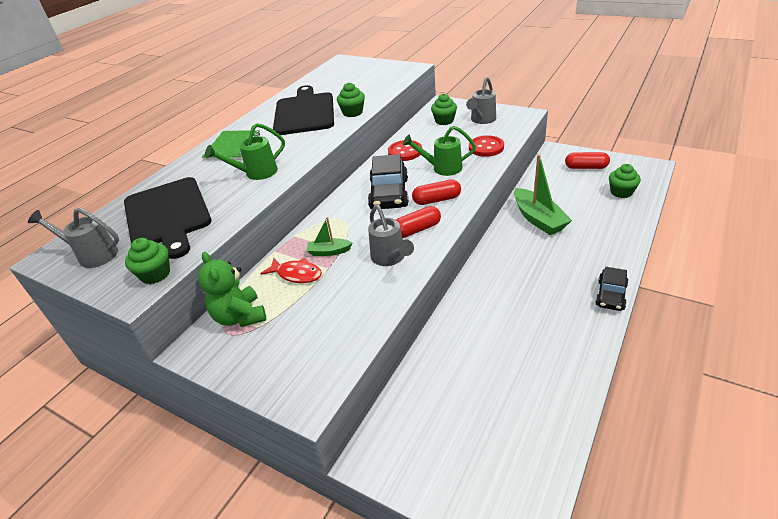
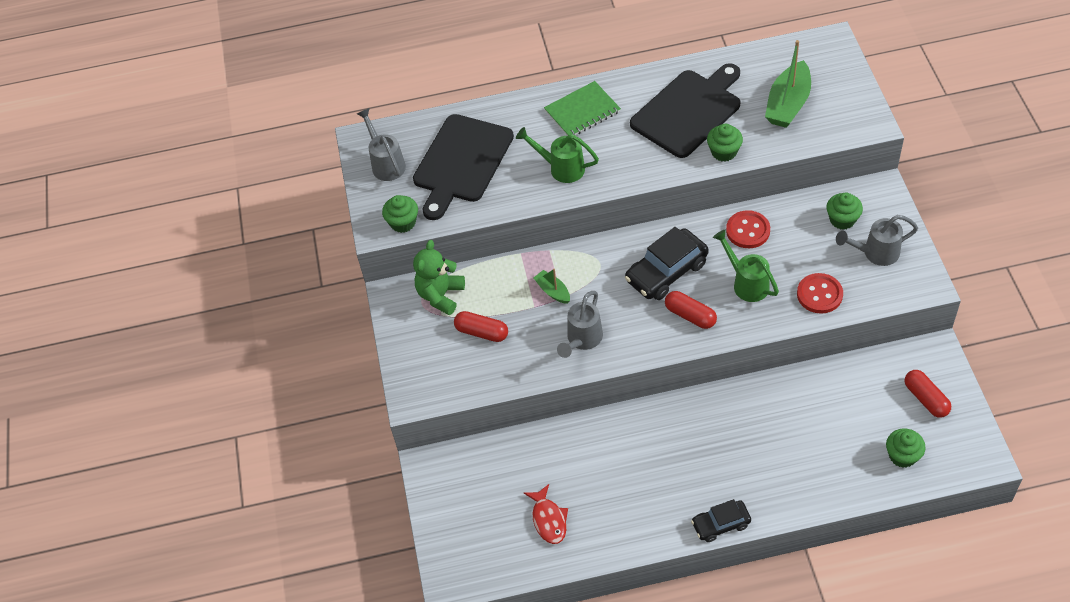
camera: 50 degrees right, 15 degrees up
red fish [260,258,322,283] -> red fish moved to [524,484,568,544]
red capsule [396,206,441,238] -> red capsule moved to [454,311,508,342]
green boat [514,154,572,235] -> green boat moved to [765,40,811,128]

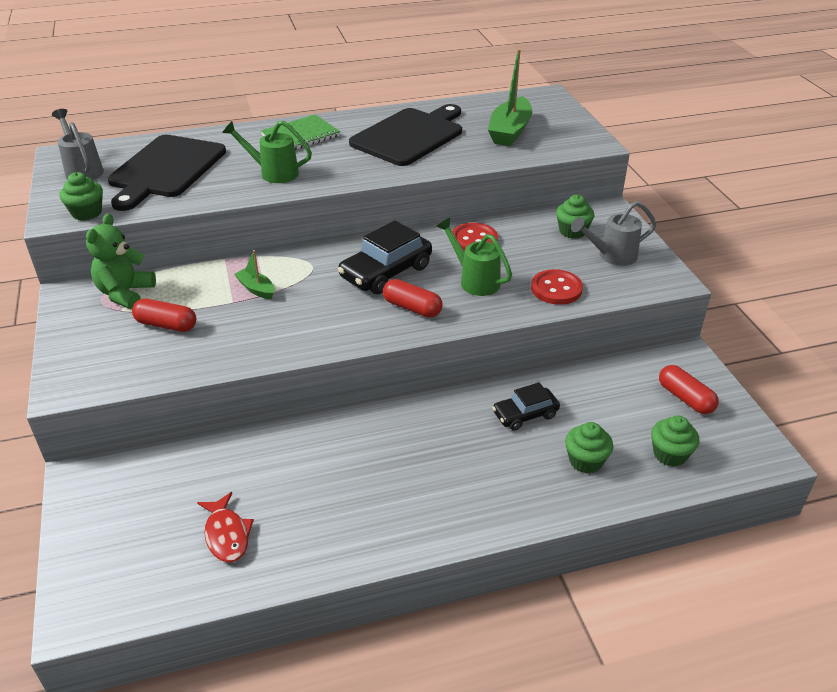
camera: 10 degrees left, 15 degrees down
grey watering can [557,291,603,358] -> none
black car [691,499,751,542] -> black car moved to [492,382,560,430]
green cupcake [707,124,743,162] -> green cupcake moved to [565,422,613,474]

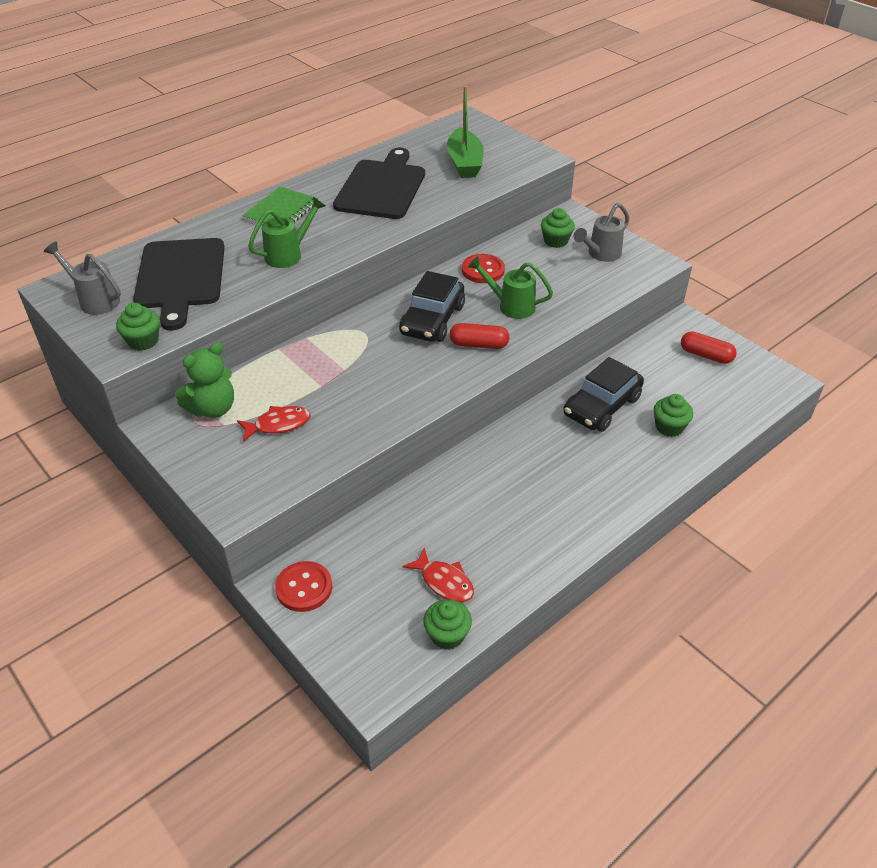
camera: 25 degrees left, 5 degrees up
green teddy bear [86,213,156,309] -> green teddy bear turned 120 degrees counterclockwise [175,342,234,418]
red capsule [132,298,196,332] -> red fish [237,406,310,442]
green watering can [222,120,312,183] -> green watering can turned 150 degrees clockwise [248,197,325,268]
green boat [234,250,274,299] -> none
black car [492,382,560,430] -> black car [563,357,644,432], size x1.64
red button [531,269,583,305] -> red button moved to [275,561,332,612]
green cupcake [651,415,699,467] -> green cupcake moved to [423,599,472,650]

